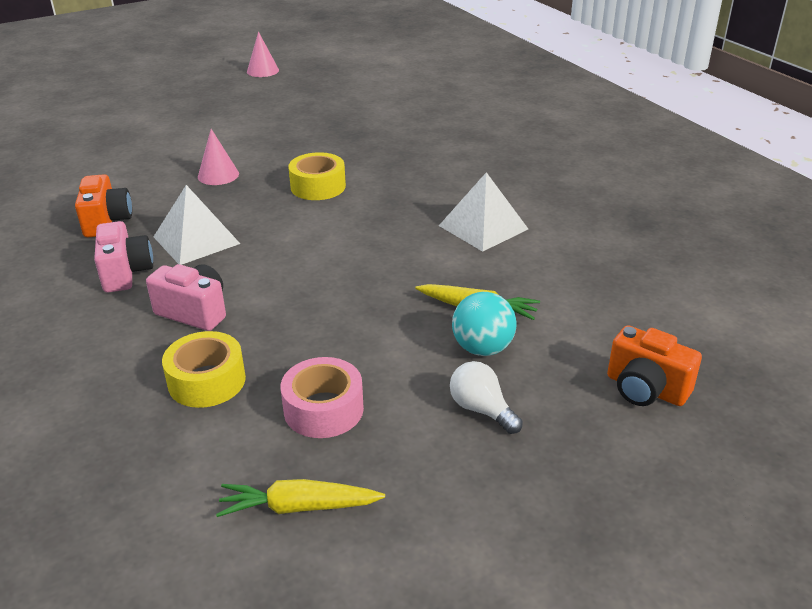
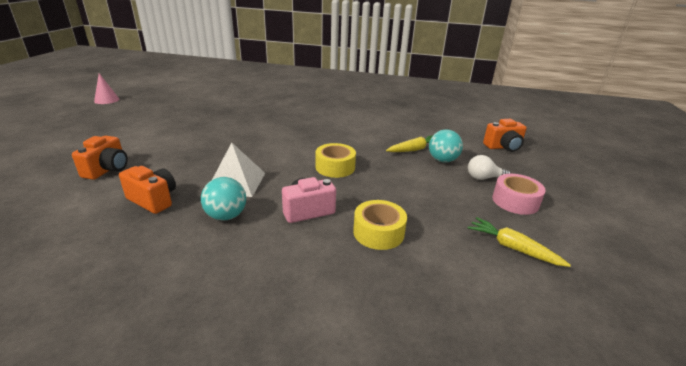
camera: 50 degrees left, 5 degrees down
pink camera [94,221,153,293] -> turquoise ball [201,177,246,220]
pink cone [198,129,239,185] -> none
yellow carrot [216,479,385,517] -> yellow carrot turned 90 degrees clockwise [468,217,571,267]
pink tape [280,357,364,438] -> pink tape moved to [492,174,546,215]
yellow tape [288,152,346,200] -> yellow tape moved to [316,143,356,178]
white pyramid [439,172,528,252] -> none
none -> orange camera [72,136,128,180]

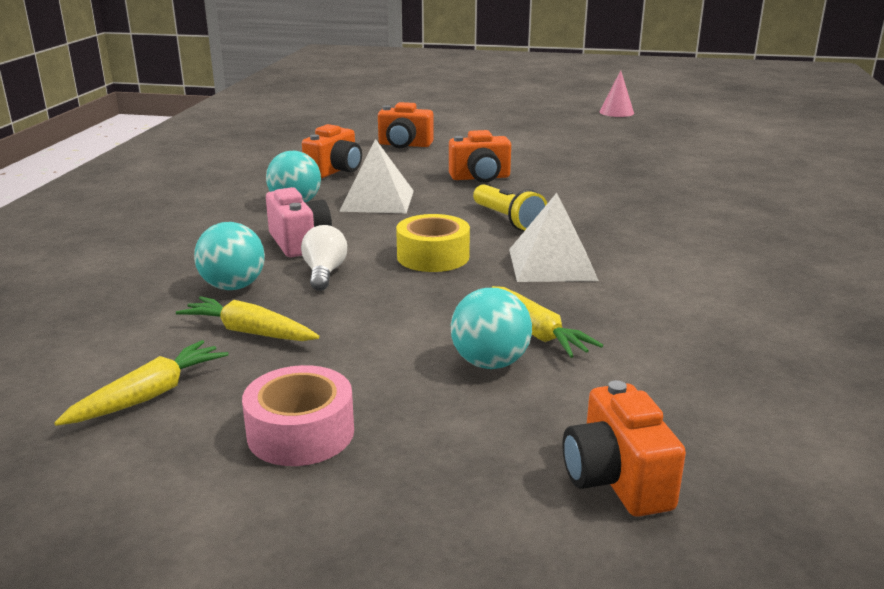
camera: 90 degrees right, 5 degrees down
yellow tape [353,200,407,250] -> turquoise ball [194,222,265,290]
white light bulb [468,155,511,180] -> white light bulb moved to [301,225,347,291]
none -> yellow carrot [176,296,319,341]
none -> orange camera [449,130,511,183]
none -> yellow flashlight [473,184,547,231]
none -> white pyramid [509,193,599,282]

